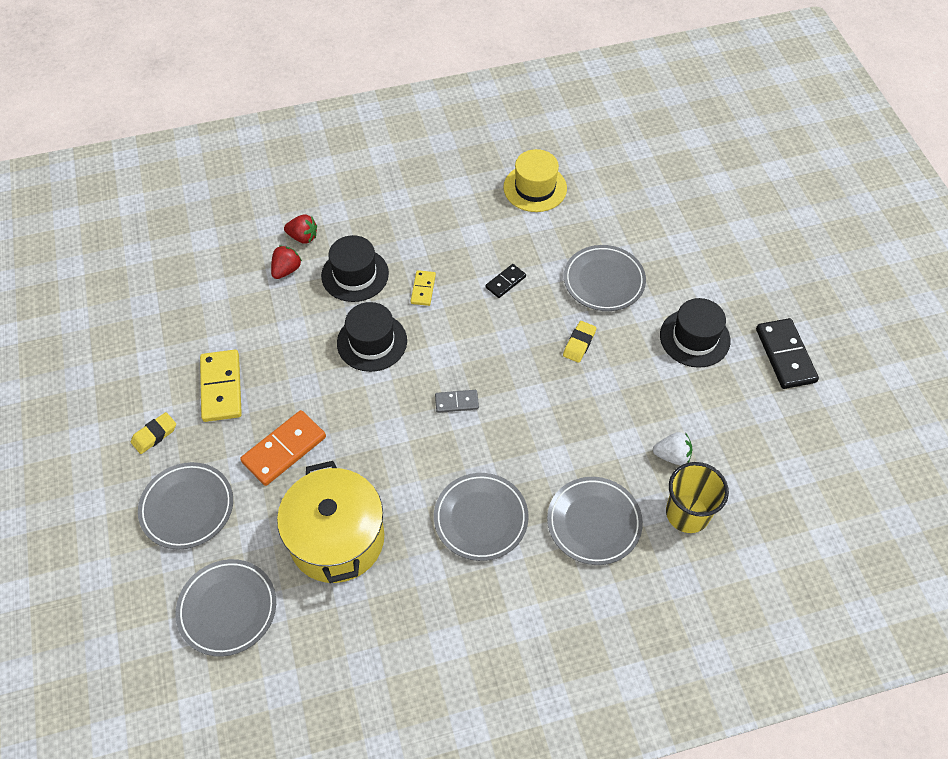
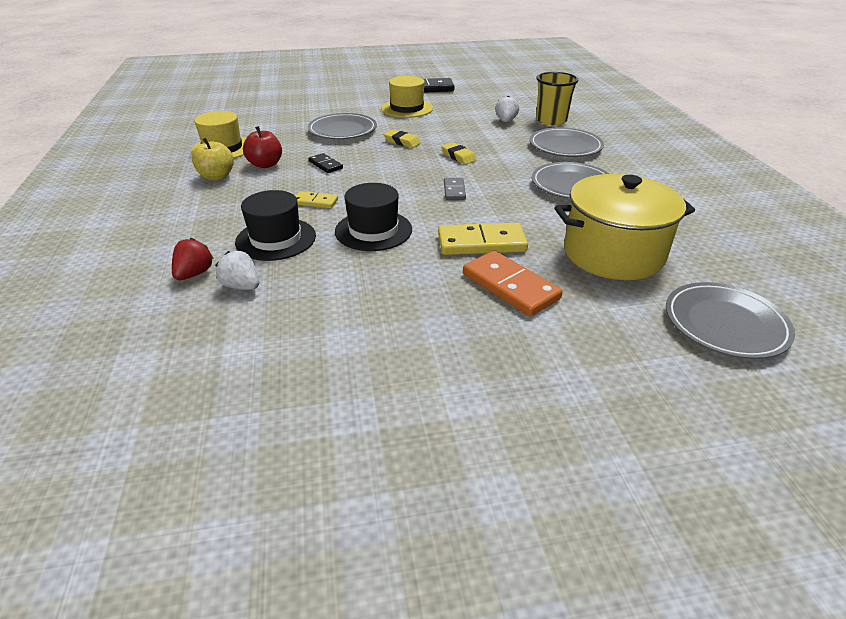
camera: 85 degrees left, 20 degrees down
yellow eraser [131,412,176,454] -> yellow eraser moved to [441,142,477,165]
grey plate [138,462,233,550] -> none
yellow domino [200,350,242,422] -> yellow domino moved to [438,223,528,255]
red strawberry [271,245,302,279] -> white strawberry [215,251,259,290]
black hat [660,298,731,368] -> yellow hat [381,76,433,118]
none -> yellow apple [192,138,234,181]
none -> red apple [243,126,282,168]

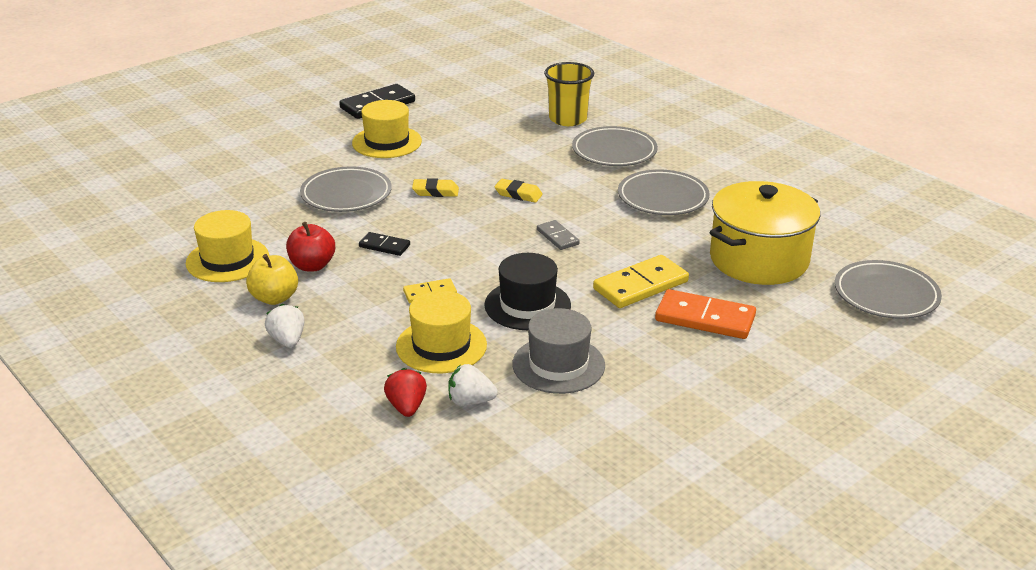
camera: 30 degrees left, 5 degrees down
black hat [235,190,316,261] -> yellow hat [396,290,487,374]
white strawberry [495,96,519,122] -> white strawberry moved to [265,304,305,348]
none -> grey hat [512,308,605,394]

